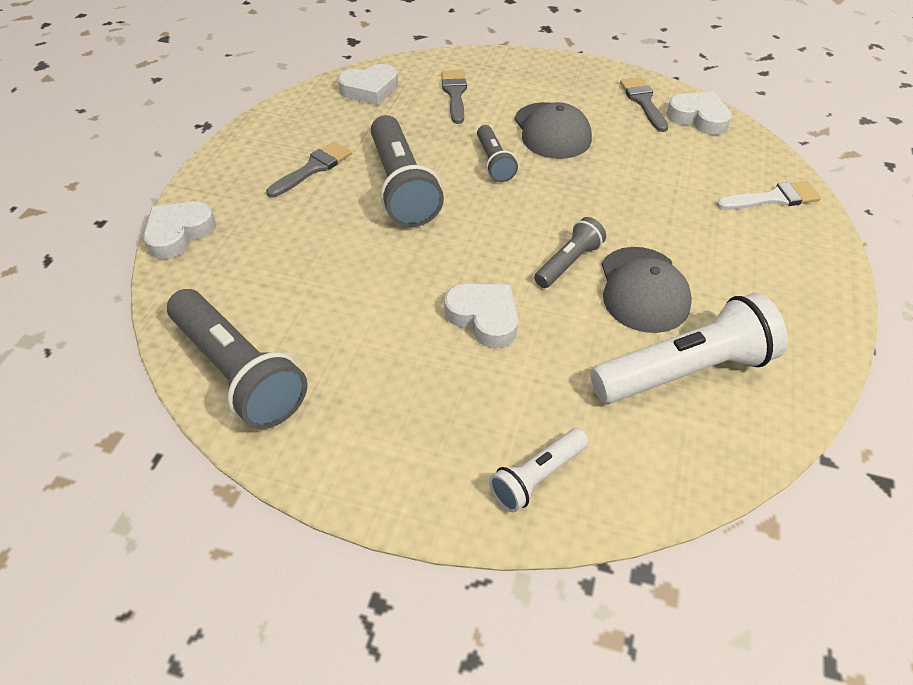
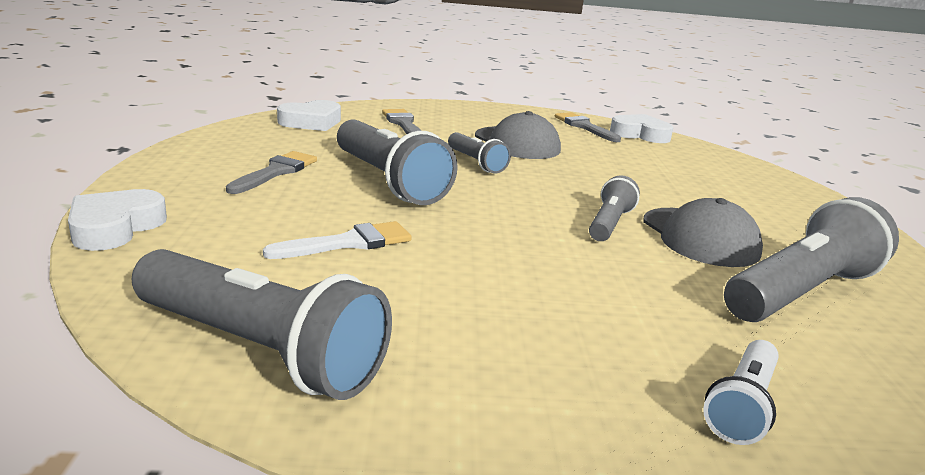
camera: 20 degrees left, 25 degrees down
white heart [444,284,518,348] -> none
white flashlight [590,293,788,404] -> grey flashlight [724,197,899,322]
white brush [717,181,821,210] -> white brush moved to [263,221,412,259]

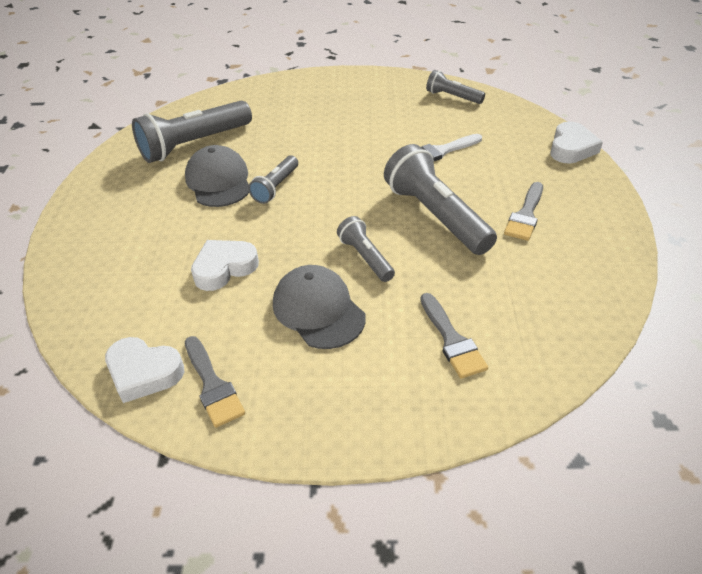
camera: 175 degrees left, 20 degrees up
grey flashlight [132,249,392,400] -> grey flashlight [426,70,485,104], size x0.54
white heart [277,100,341,131] -> white heart moved to [191,240,259,291]
white flashlight [703,340,779,445] -> none

